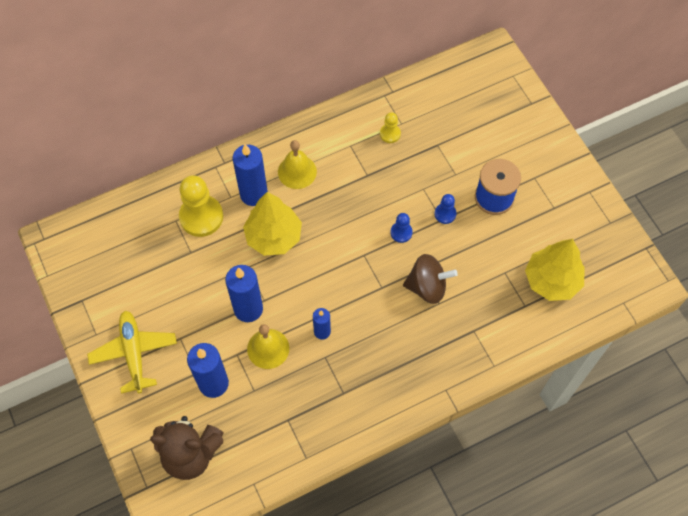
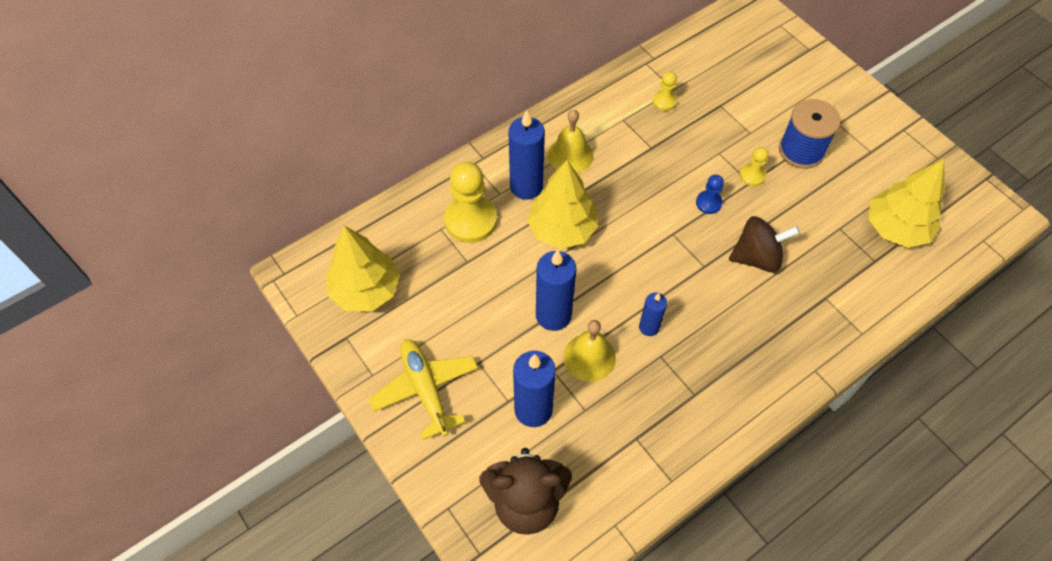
camera: 10 degrees left, 5 degrees down
blue pawn [434,194,457,224] -> yellow pawn [740,147,769,186]
none -> yellow tree [326,226,400,311]

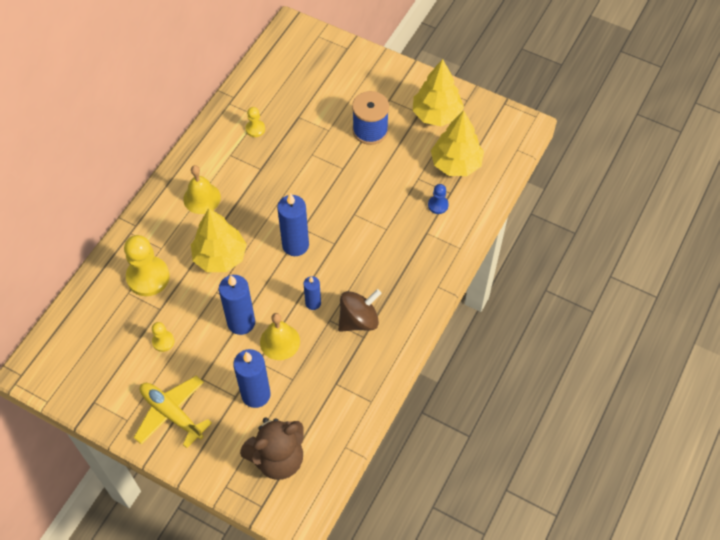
camera: 25 degrees left, 0 degrees up
yellow tree [326,226,400,311] -> yellow tree moved to [413,59,464,126]
blue candle [509,110,545,200] -> blue candle moved to [277,193,309,256]
blue pawn [696,175,724,214] -> blue pawn moved to [428,184,449,214]
brown spinning top [729,216,800,273] -> brown spinning top moved to [338,289,382,332]
yellow pawn [740,147,769,186] -> yellow pawn moved to [152,322,174,352]

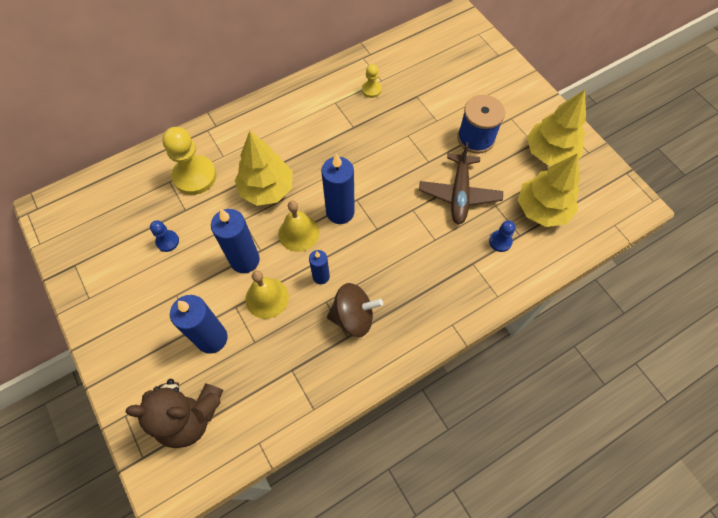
camera: 30 degrees right, 5 degrees up
yellow plane [134,376,212,448] -> none
yellow pawn [152,322,174,352] -> blue pawn [150,220,179,252]
yellow bell [183,165,221,214] -> yellow bell moved to [278,201,319,252]
none -> brown plane [419,142,503,224]

